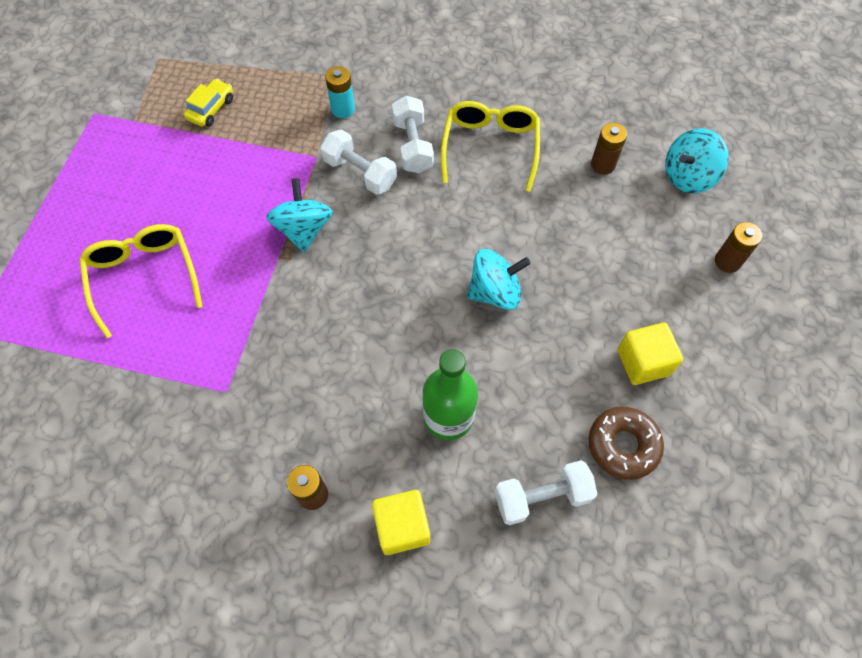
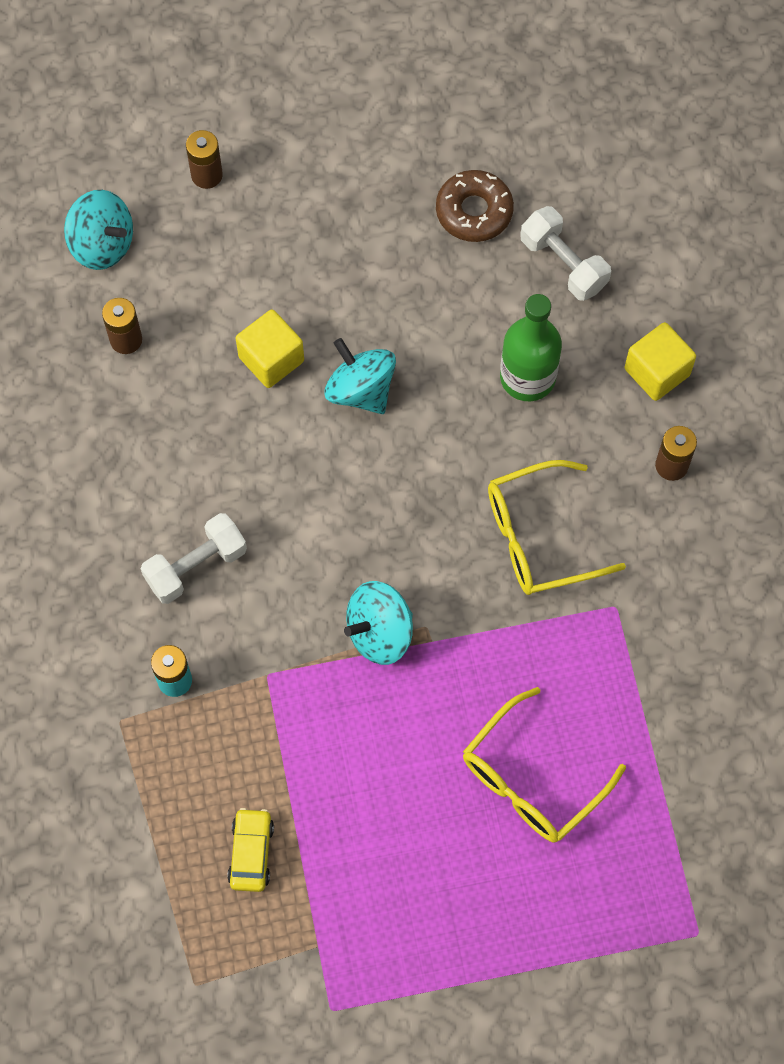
camera: 115 degrees left, 5 degrees up
yellow car [184,79,233,127] -> yellow car turned 90 degrees clockwise [227,808,274,892]
white dumbbell [320,130,397,195] -> none
yellow glasses [441,101,540,192] -> yellow glasses moved to [488,460,626,595]
yellow cube [618,322,683,385] -> yellow cube moved to [236,310,304,388]

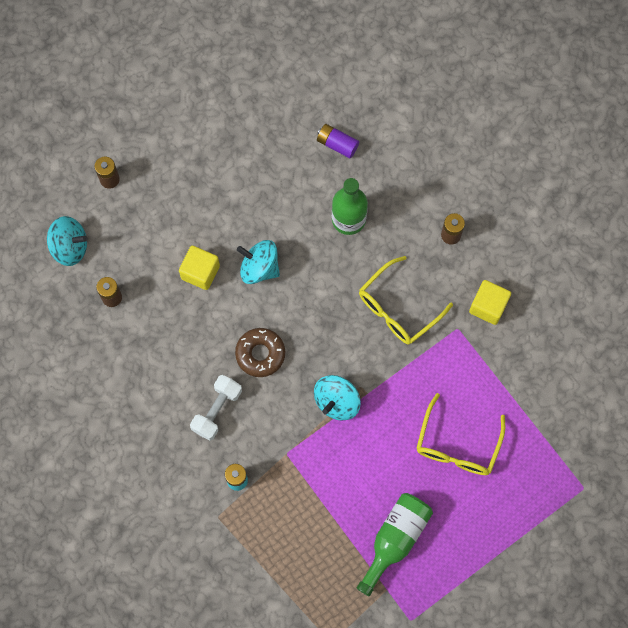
camera: 25 degrees left, 5 degrees up
yellow car [227,808,274,892] -> none
brown donut [436,170,514,242] -> brown donut moved to [235,328,285,377]
white dumbbell [520,206,611,301] -> purple battery [317,124,359,158]
yellow cube [625,322,696,401] -> yellow cube moved to [469,280,511,325]
none -> green bottle [357,493,433,596]

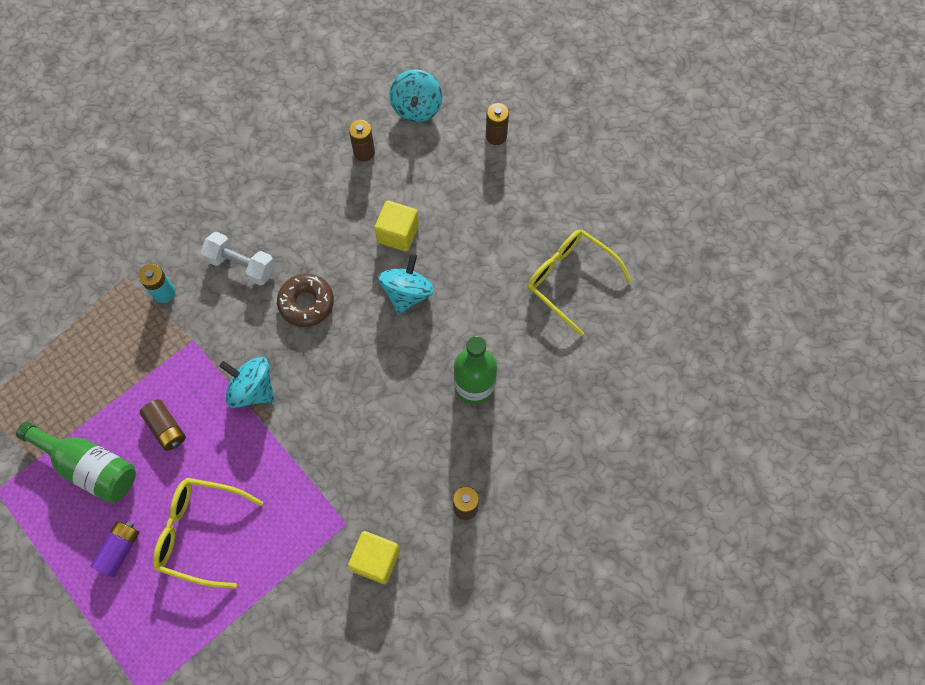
camera: 85 degrees right, 5 degrees down
purple battery [317,124,359,158] -> purple battery moved to [91,521,140,577]
yellow glasses [359,256,453,345] -> yellow glasses moved to [527,230,632,336]
none -> brown battery [140,399,186,451]

